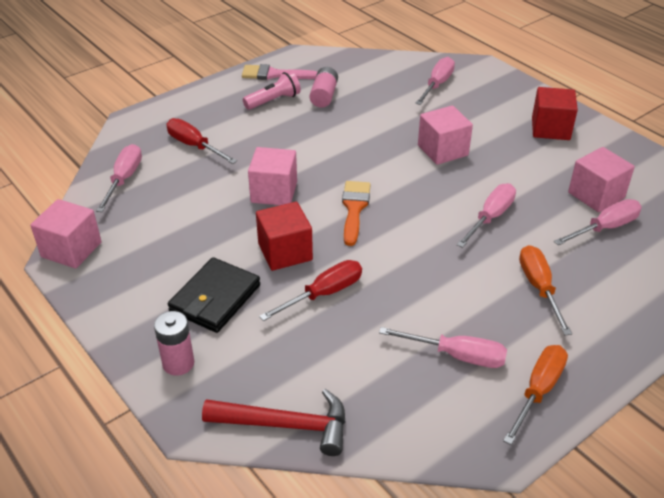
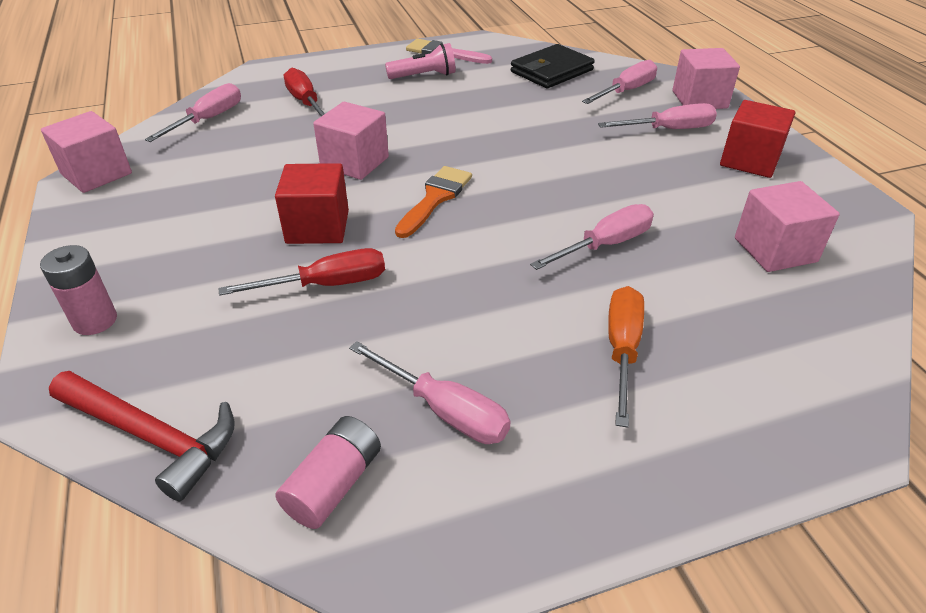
camera: 20 degrees right, 0 degrees up
black wallet [168,257,260,333] -> black wallet moved to [511,44,595,88]
pink battery [309,67,338,108] -> pink battery moved to [275,416,381,529]
pink cube [418,106,473,165] -> pink cube moved to [672,48,740,109]
orange screwdriver [503,345,568,445] -> none
pink screwdriver [554,199,642,246] -> pink screwdriver moved to [598,103,717,129]

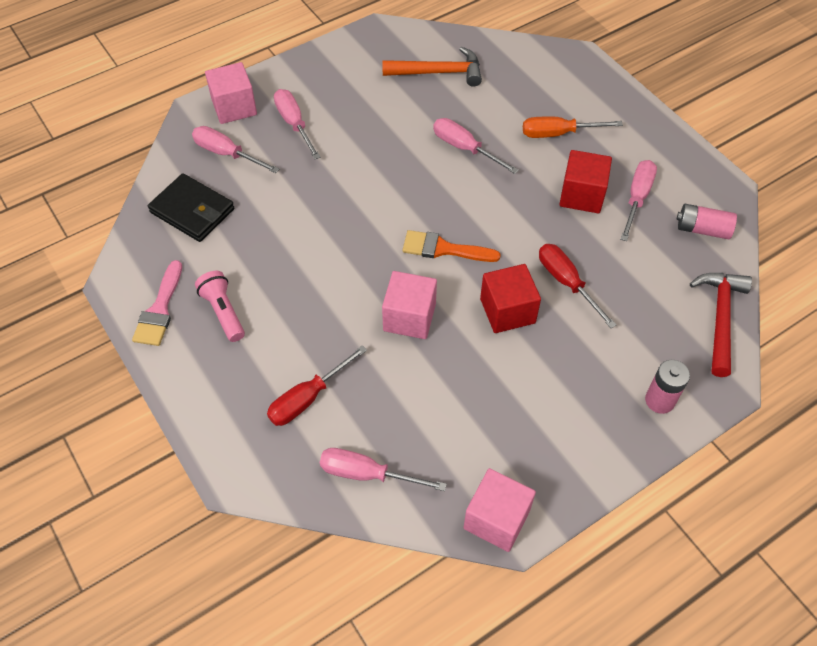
camera: 105 degrees left, 15 degrees up
red cube [720,100,795,178] -> red cube moved to [559,150,612,213]
pink cube [735,181,840,272] -> orange hammer [382,47,482,87]

